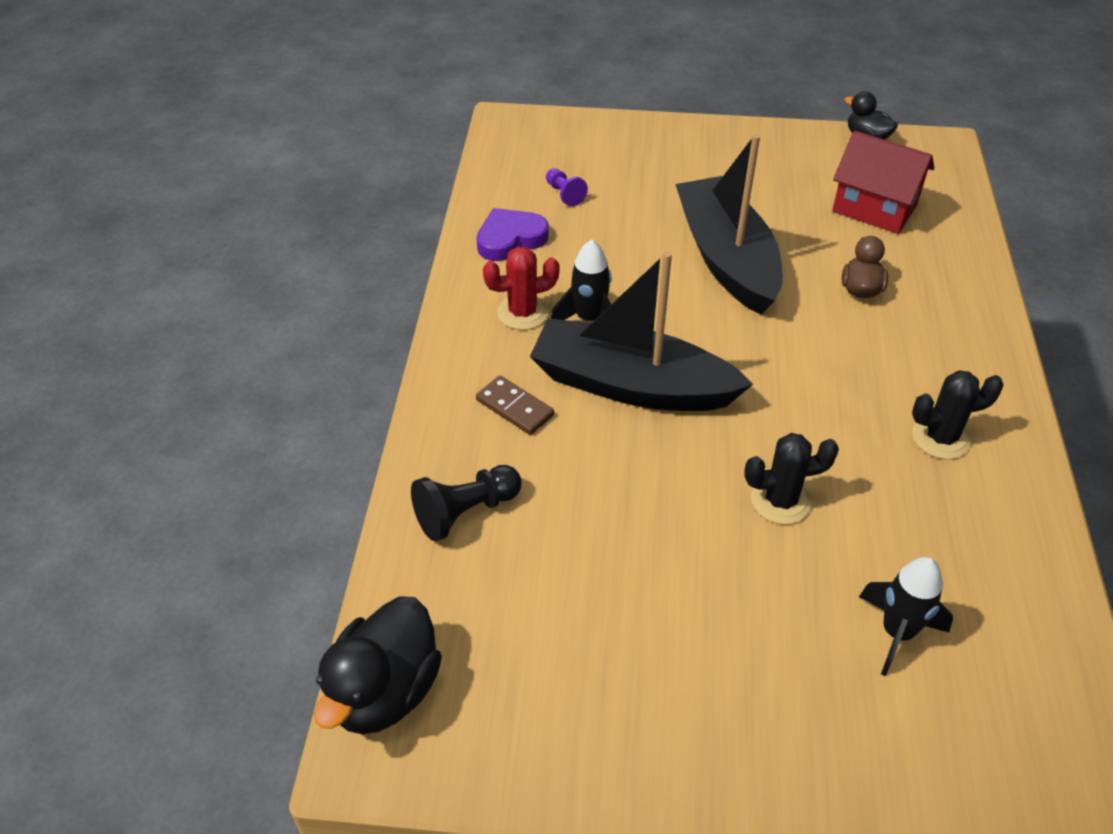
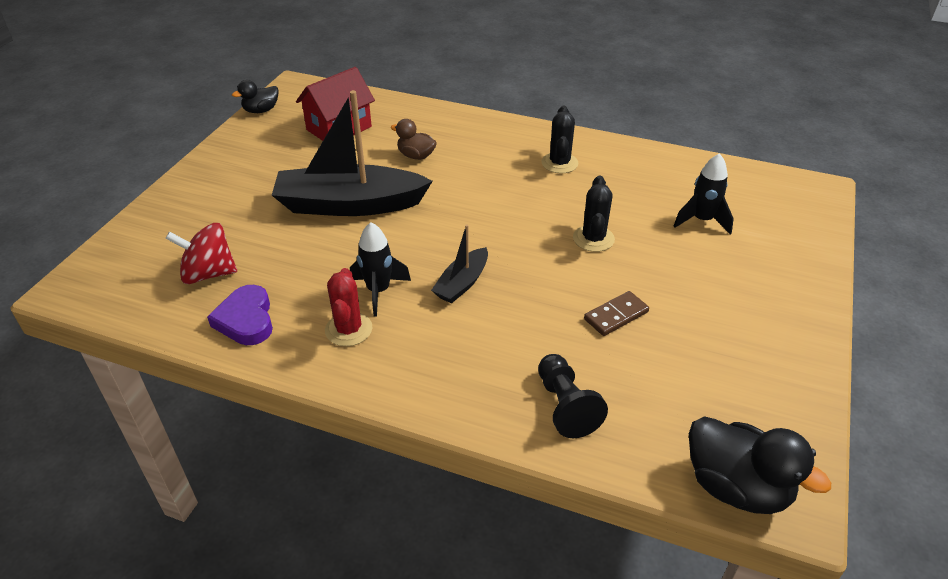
camera: 75 degrees left, 5 degrees down
brown domino [476,375,554,435] -> brown domino moved to [584,291,649,336]
black boat [530,251,753,411] -> black boat [431,225,488,304], size x0.48
purple pawn [546,168,588,206] -> red spinning top [165,223,237,284]

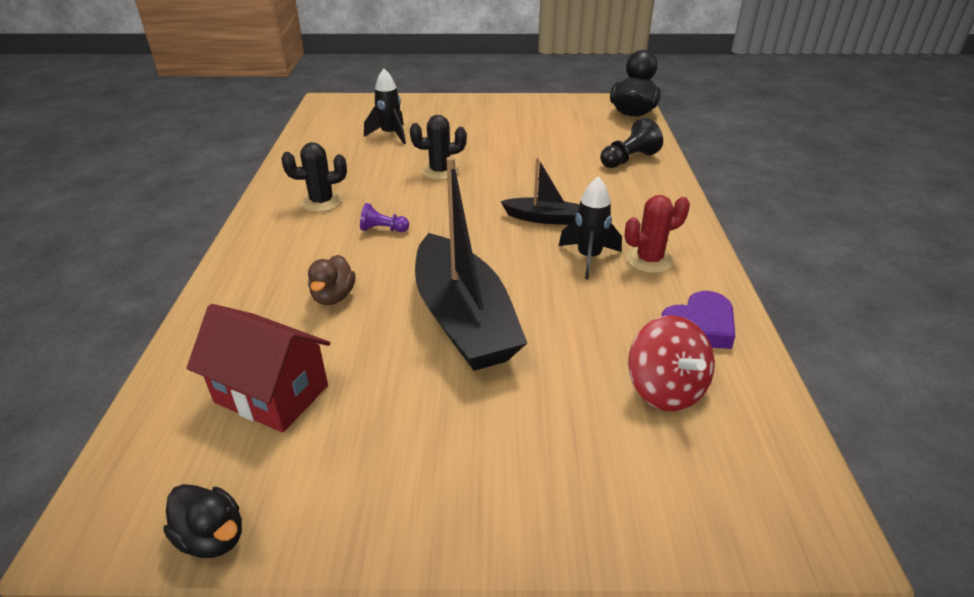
camera: 110 degrees left, 5 degrees down
brown domino [584,291,649,336] -> none
none -> purple pawn [360,203,409,232]

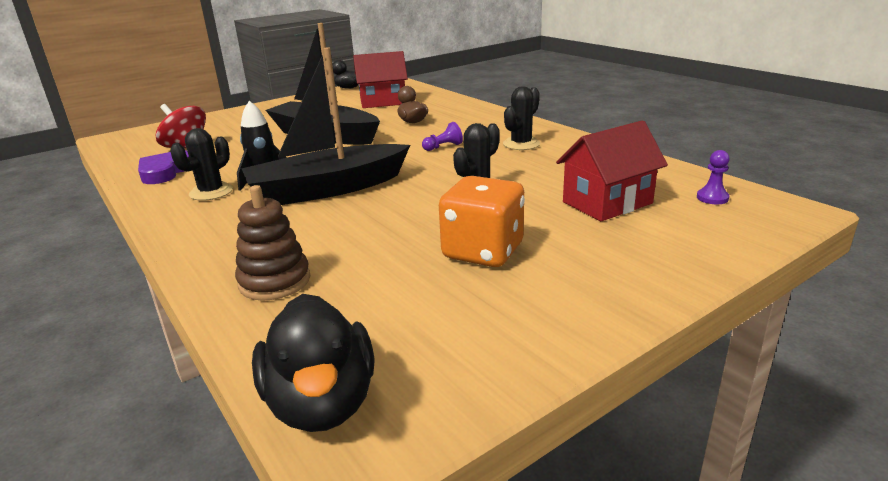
camera: 145 degrees right, 10 degrees down
black rocket [364,69,406,144] -> red house [556,120,668,221]
black boat [501,158,580,225] -> black boat [241,47,410,205], size x2.06
black pawn [600,118,663,168] -> brown stacking toy [235,185,311,301]
red cactus [625,195,690,273] -> black cactus [170,128,233,201]
none -> orange dice [439,176,525,267]
none -> purple pawn [697,150,730,204]

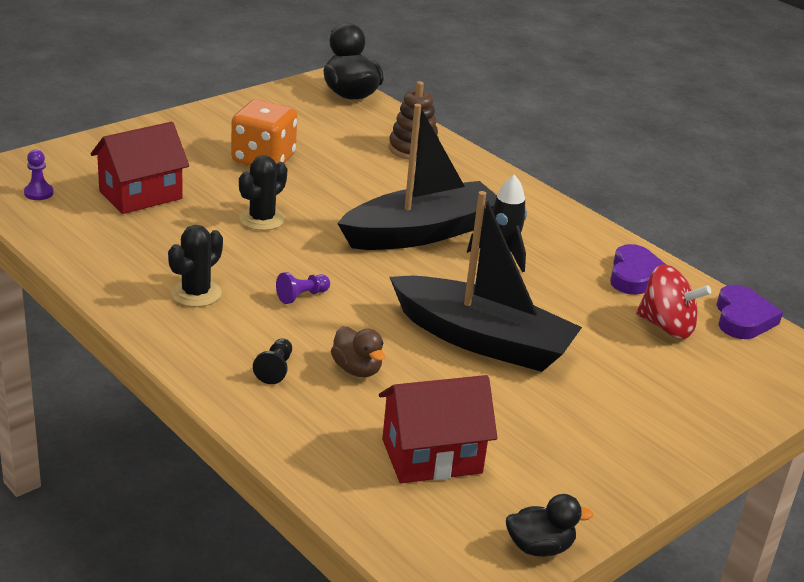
camera: 170 degrees right, 5 degrees up
black cactus [170,128,233,201] -> none
none -> black pawn [253,338,292,384]
none -> purple heart [716,285,783,339]

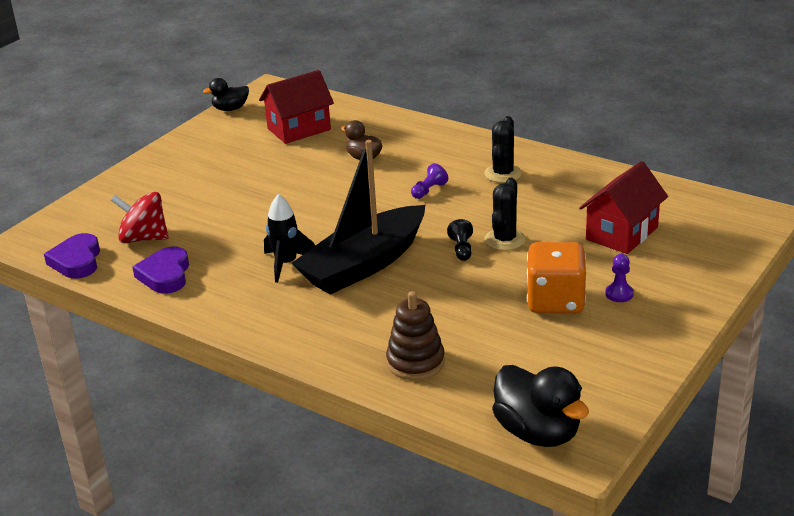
camera: 170 degrees right, 0 degrees up
purple pawn [24,150,54,200] -> purple pawn moved to [605,254,634,302]
black pawn [253,338,292,384] -> black pawn moved to [447,219,473,261]
black boat [389,191,582,372] -> none

